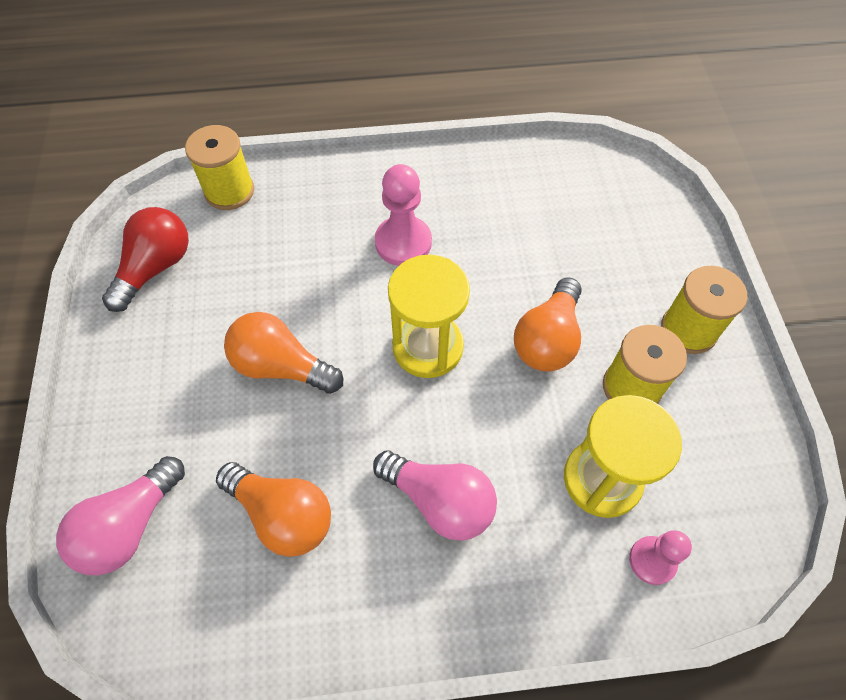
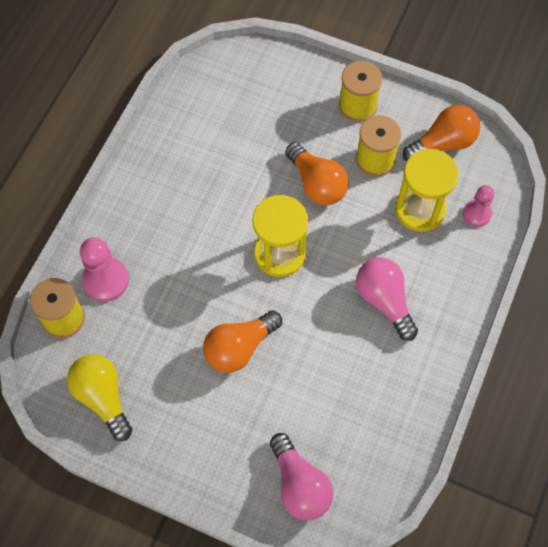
camera: 60 degrees left, 5 degrees up
red light bulb [102,207,189,312] -> yellow light bulb [67,354,132,441]
orange light bulb [216,462,331,557] -> orange light bulb moved to [403,105,481,161]
pink light bulb [373,451,497,541] -> pink light bulb turned 90 degrees counterclockwise [356,257,418,341]
pink pawn [375,164,432,266] -> pink pawn moved to [80,237,129,302]

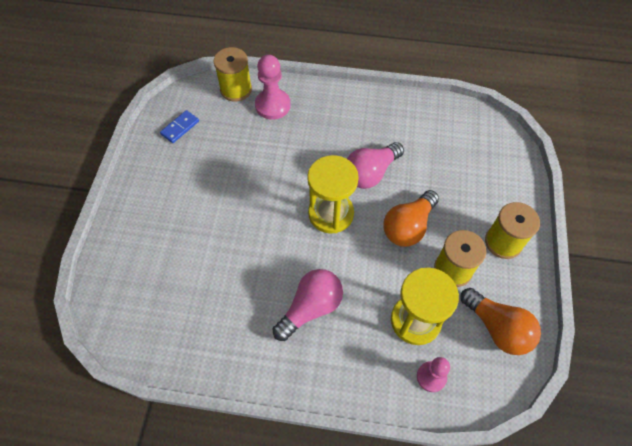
camera: 75 degrees right, 5 degrees down
yellow light bulb [67,354,132,441] -> blue domino [160,110,199,143]
orange light bulb [203,310,282,373] -> none
pink light bulb [270,433,333,521] -> pink light bulb moved to [347,142,404,189]

